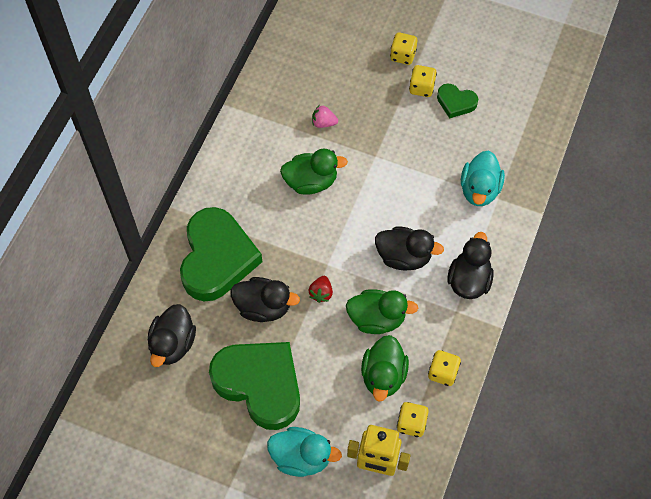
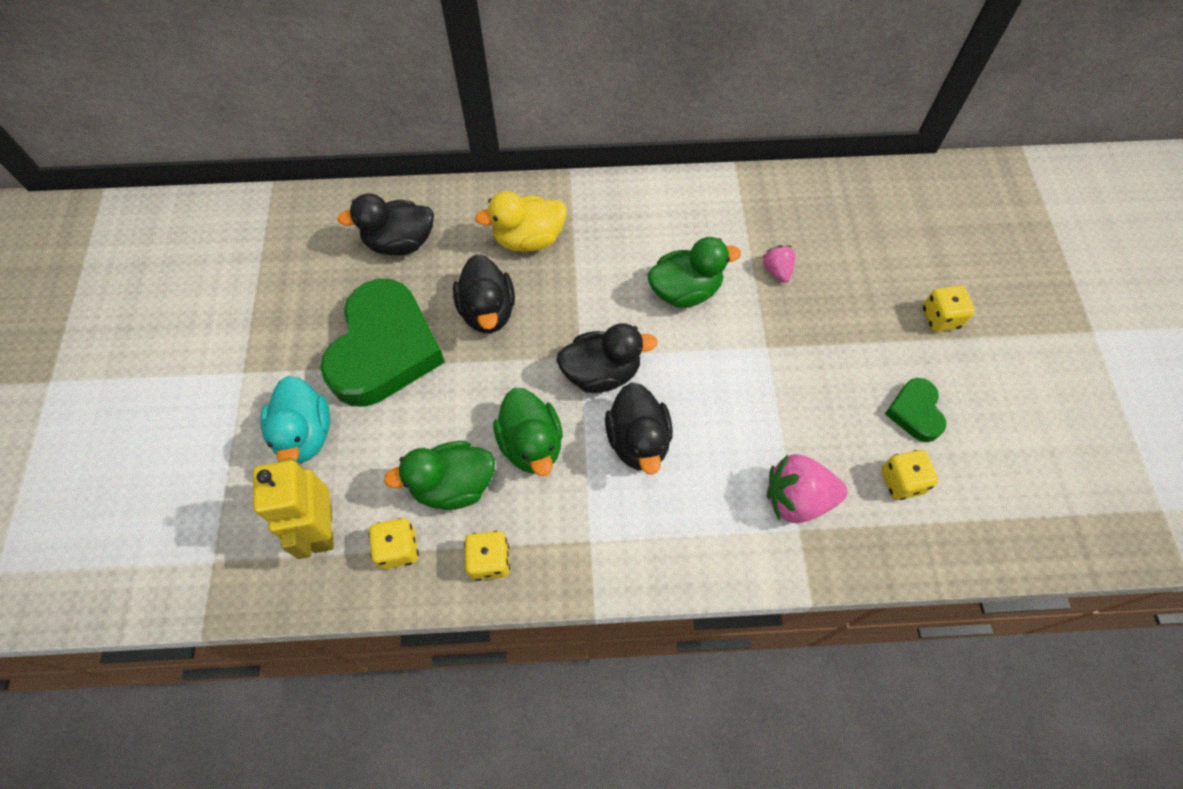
camera: 65 degrees right, 0 degrees up
green heart [180,207,262,301] -> yellow duck [475,191,567,252]
green duck [280,149,348,195] -> green duck turned 75 degrees counterclockwise [647,237,741,308]
red strawberry [309,276,333,303] -> none
yellow dice [409,65,437,97] -> yellow dice moved to [881,450,938,500]
black duck [447,232,494,299] -> black duck moved to [556,323,658,393]
turquoise duck [461,151,505,206] -> pink strawberry [767,454,847,523]

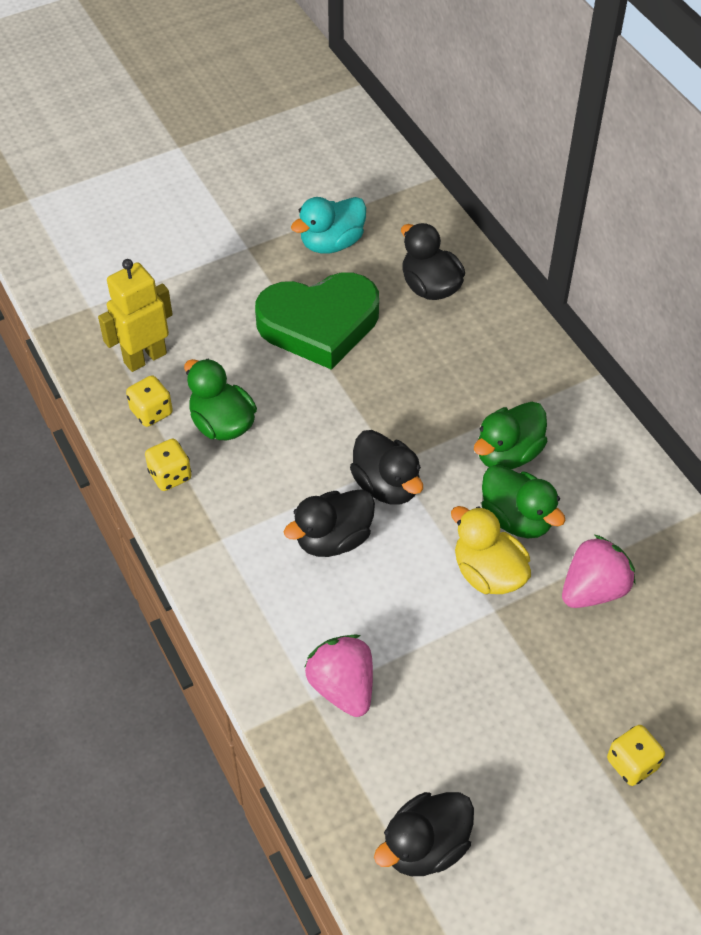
camera: 65 degrees right, 10 degrees down
turquoise duck [260,376,330,463] -> turquoise duck moved to [291,197,366,254]
black duck [453,254,515,333] -> black duck moved to [374,792,474,876]
yellow duck [475,191,567,252] -> yellow duck moved to [451,506,531,594]
green duck [493,388,563,476] -> green duck moved to [474,402,547,469]
pink strawberry [762,245,795,283] -> pink strawberry [562,535,635,608], size x1.82
yellow dice [881,450,938,500] -> none
green heart [885,378,946,442] -> none

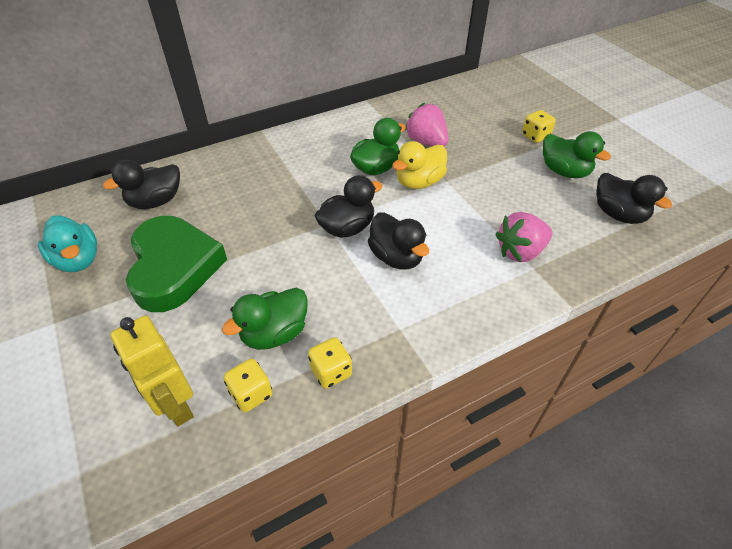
camera: 90 degrees left, 5 degrees down
green duck [474,402,547,469] -> green duck moved to [543,131,611,178]

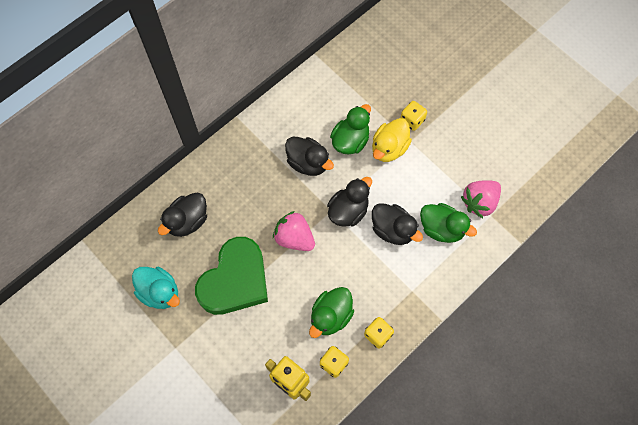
camera: 15 degrees left, 20 degrees up
green heart [126,216,227,312] -> green heart turned 60 degrees clockwise [195,237,268,315]
pink strawberry [404,103,449,146] -> pink strawberry moved to [273,211,315,251]
yellow dice [522,110,556,143] -> yellow dice moved to [400,101,427,131]
green duck [543,131,611,178] -> green duck moved to [420,203,477,243]
black duck [596,173,672,224] -> black duck moved to [285,137,334,176]

